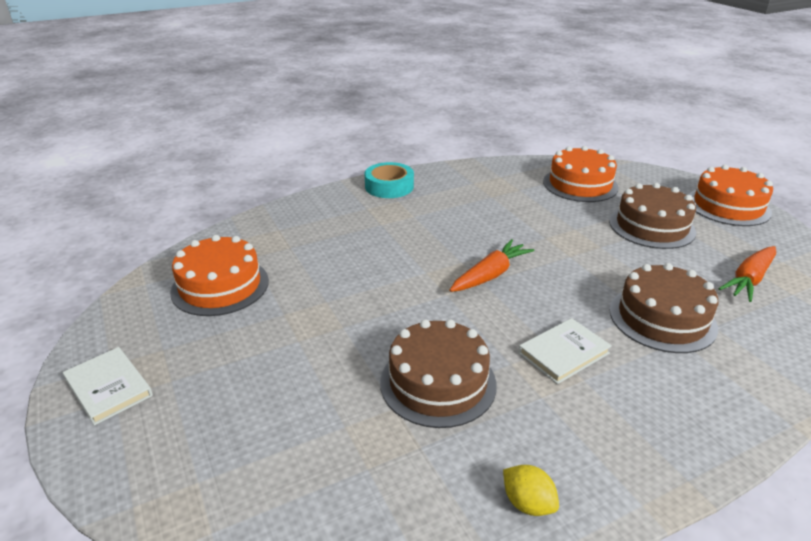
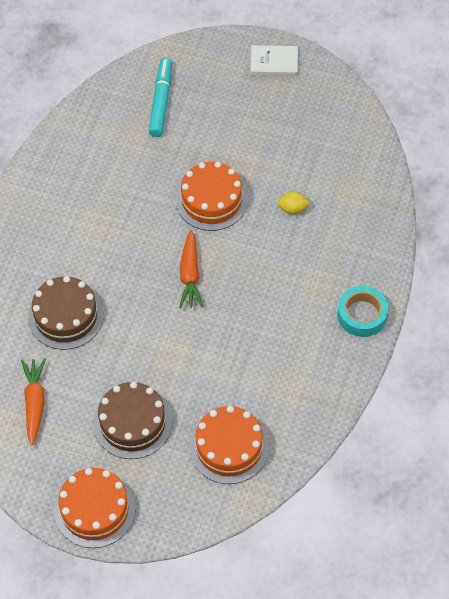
camera: 135 degrees right, 25 degrees up
orange cake [170,235,269,316] -> orange cake moved to [176,162,248,231]
brown cake [380,319,497,428] -> none
yellow lemon [503,465,559,516] -> yellow lemon moved to [277,191,310,214]
white book [518,318,612,384] -> none
none -> turquoise marker [149,58,172,137]

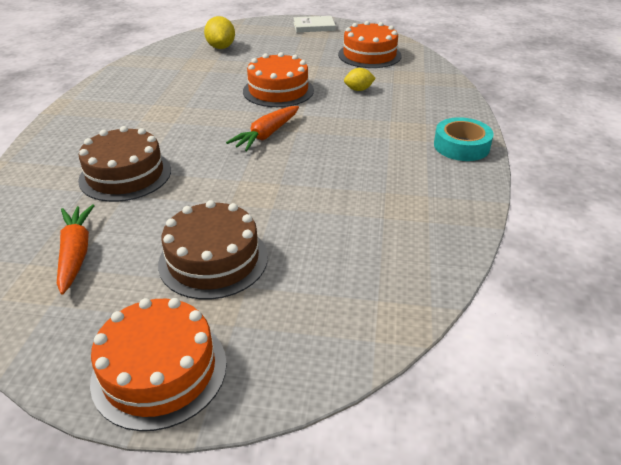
camera: 10 degrees left, 20 degrees down
turquoise marker [149,58,172,137] -> yellow lemon [204,16,235,49]
orange carrot [179,230,203,308] -> orange carrot turned 45 degrees clockwise [226,106,299,151]
orange cake [190,406,269,484] -> orange cake moved to [338,21,402,68]

